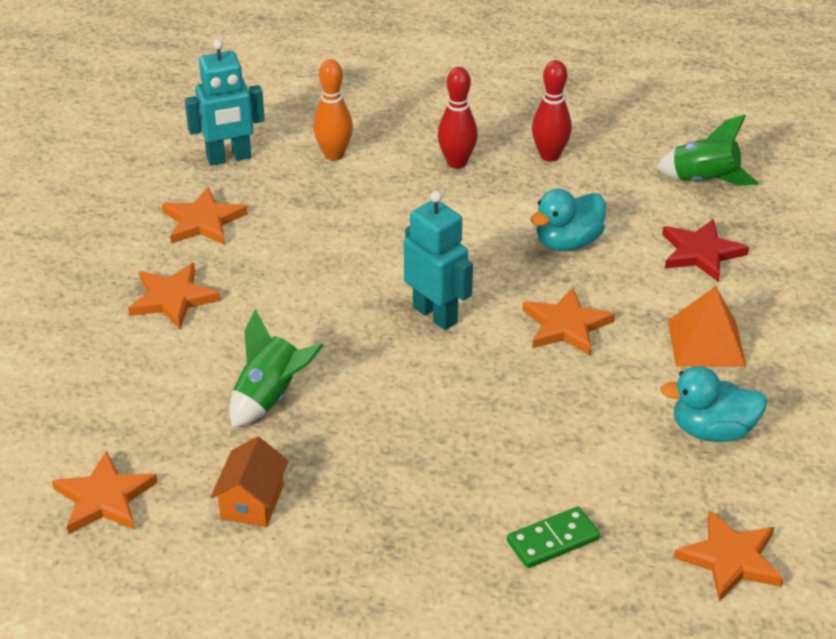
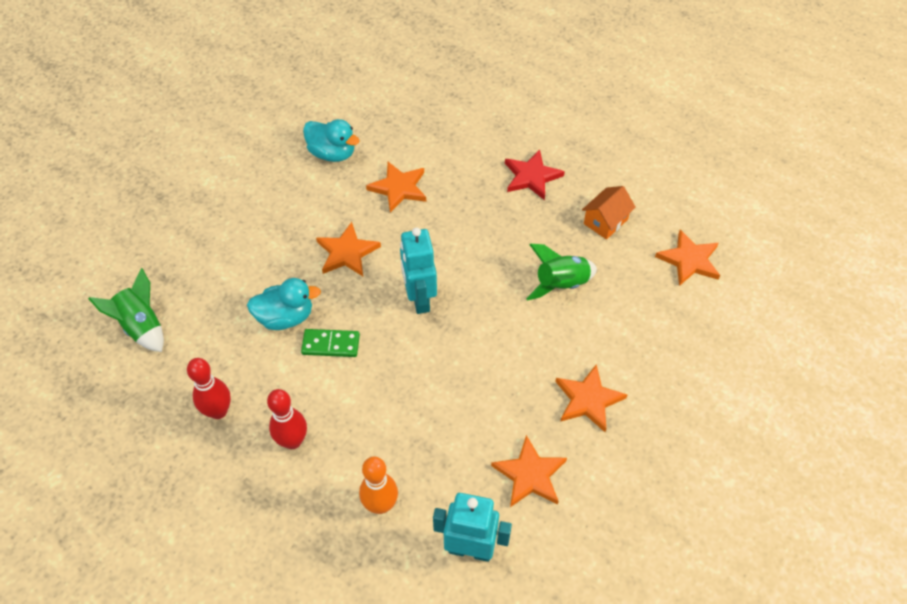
camera: 150 degrees left, 15 degrees up
green domino [507,507,600,568] -> green domino moved to [301,329,360,357]
red star [662,219,749,282] -> red star moved to [505,149,565,200]
orange pyramid [668,286,746,367] -> none
orange star [674,510,784,602] -> orange star moved to [366,162,426,213]

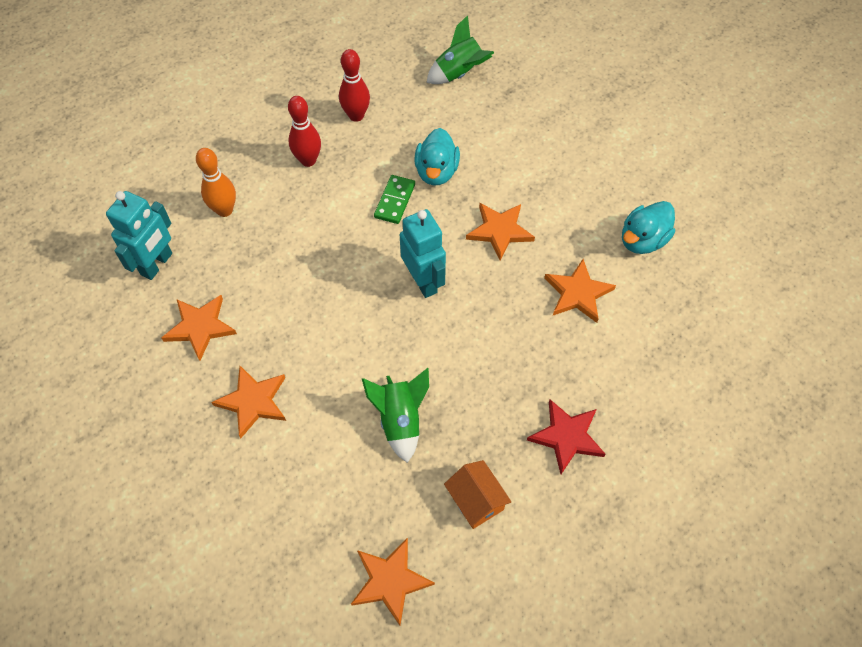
camera: 105 degrees right, 5 degrees up
turquoise robot [400,227,437,314] -> turquoise robot turned 60 degrees clockwise [400,209,446,298]

